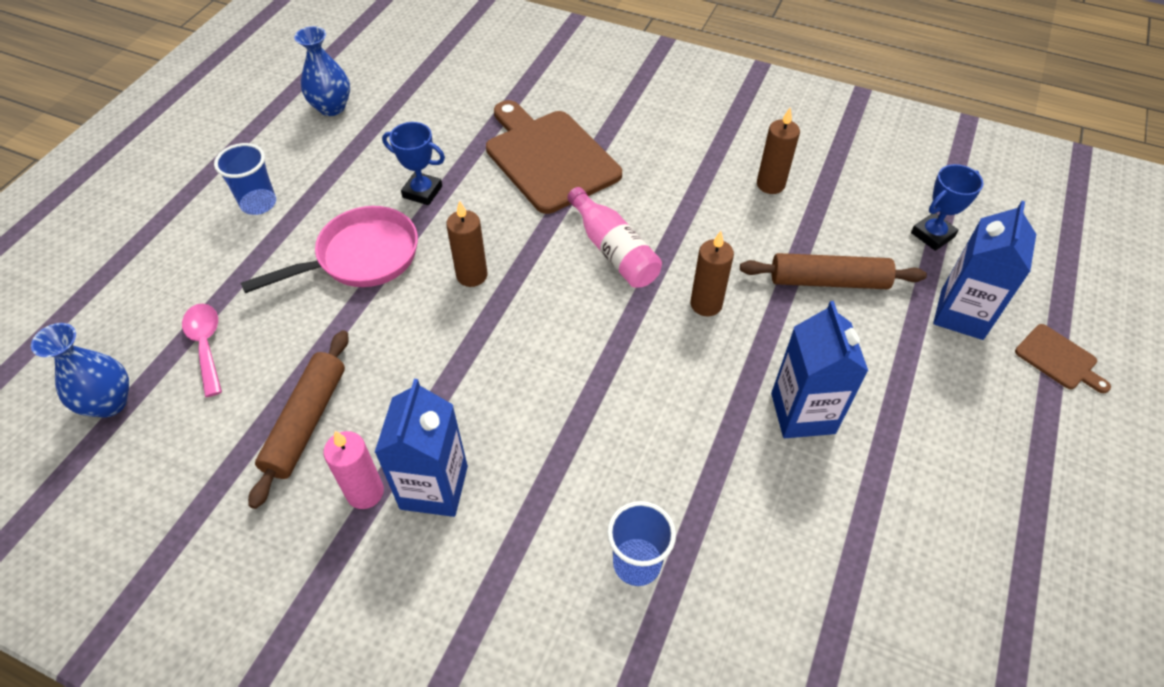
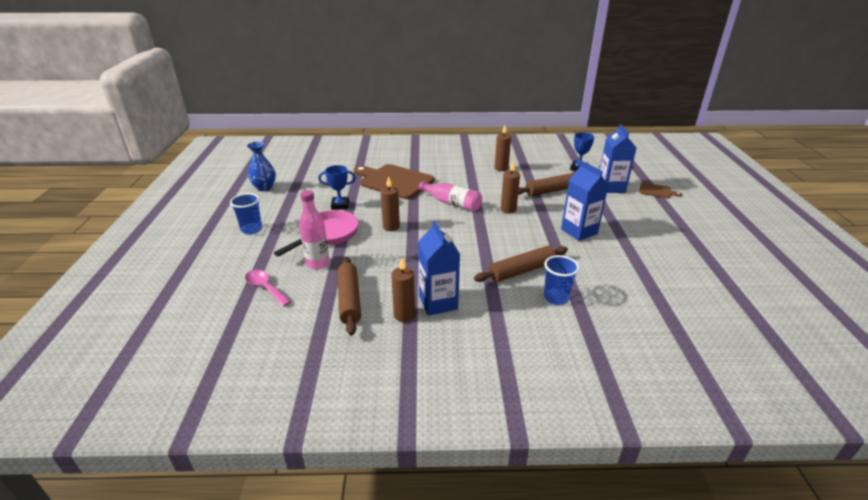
camera: 25 degrees left, 20 degrees down
blue vase [31,323,129,418] -> none
pink candle [324,431,384,509] -> brown candle [391,258,415,322]
none -> pink bottle [299,190,330,270]
none -> brown rolling pin [474,246,568,282]

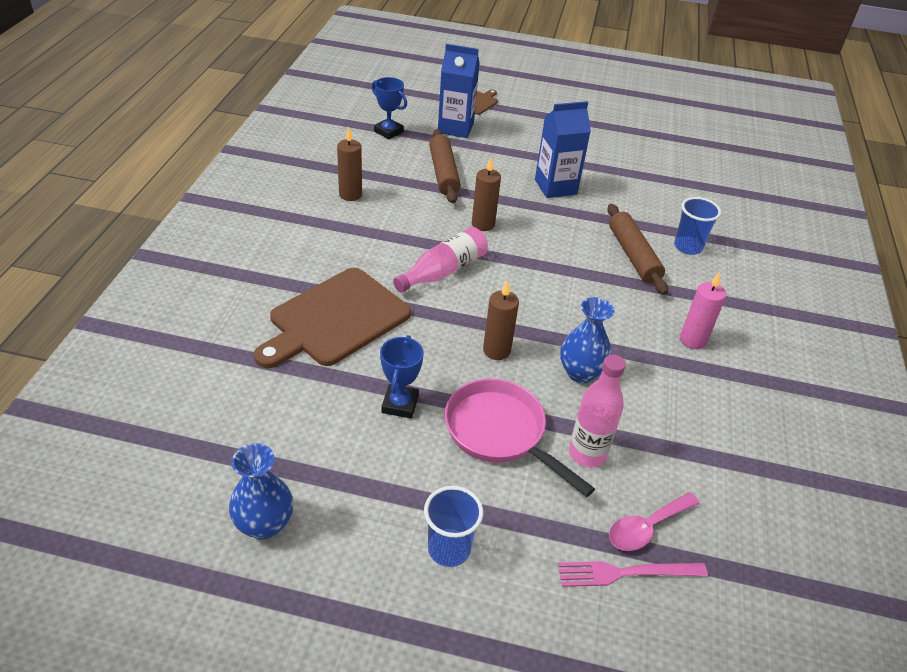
camera: 80 degrees left, 10 degrees up
brown rolling pin [337,256,361,335] -> none
brown candle [391,258,415,322] -> none
blue carton [418,221,460,316] -> pink candle [680,272,726,349]
none -> pink fork [558,561,708,587]
none -> blue vase [560,297,614,383]

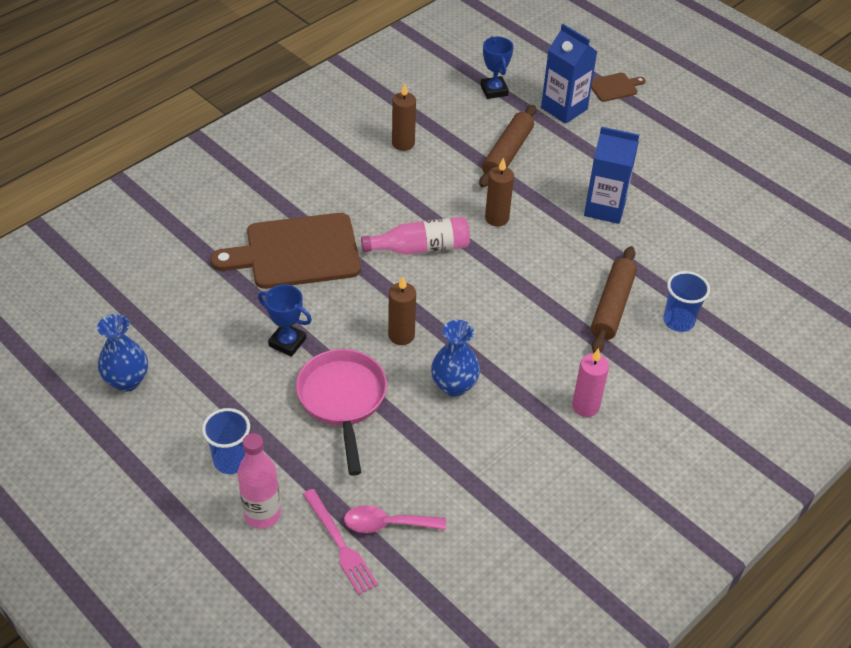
camera: 35 degrees right, 5 degrees up
blue trophy [380,335,424,419] -> blue trophy turned 75 degrees clockwise [258,284,312,357]
pink fork [558,561,708,587] -> pink fork turned 150 degrees counterclockwise [303,489,378,595]
pink bottle [569,355,626,467] -> pink bottle moved to [237,433,281,529]

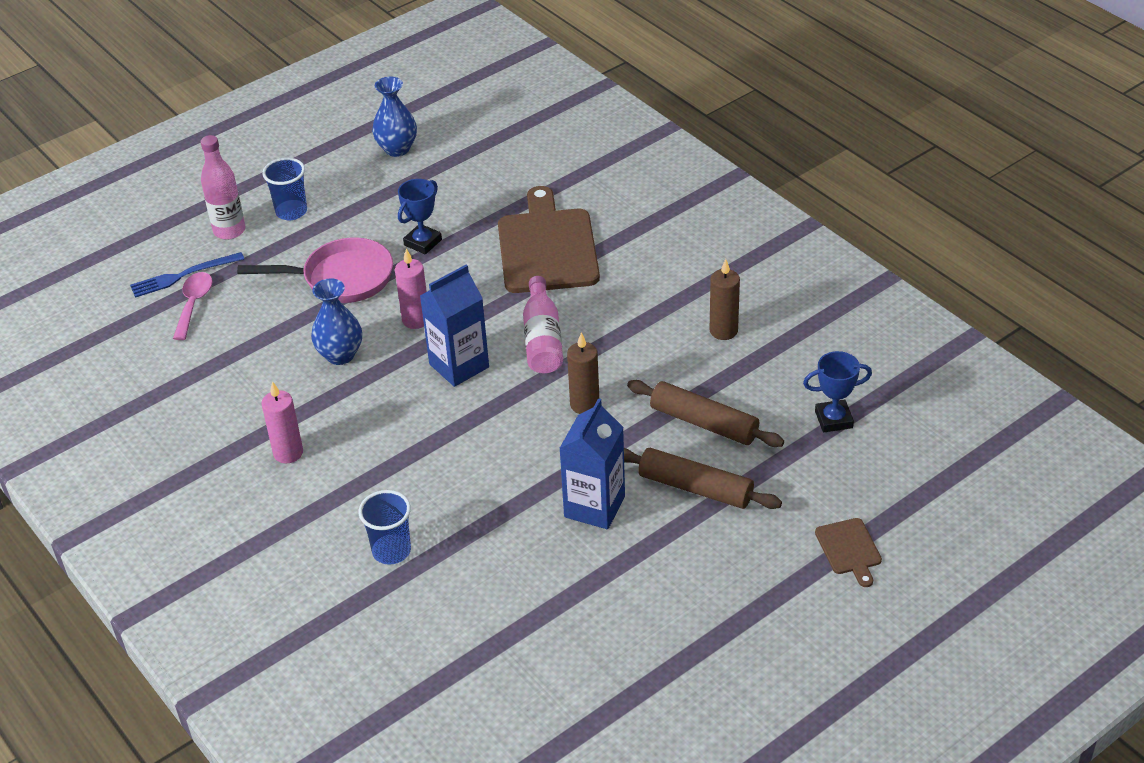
camera: 100 degrees right, 5 degrees down
pink fork [303,489,378,595] -> blue fork [130,252,244,298]
brown candle [388,276,416,345] -> pink candle [395,249,427,329]
blue carton [541,24,597,124] -> blue carton moved to [420,264,489,387]
brown rolling pin [591,246,637,353] -> brown rolling pin moved to [624,448,782,509]

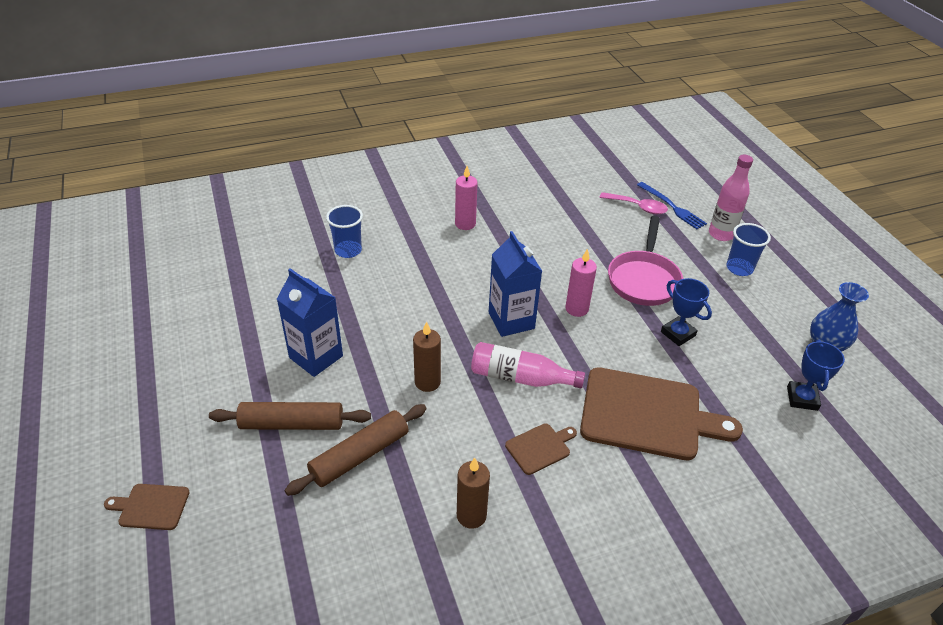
camera: 105 degrees right, 0 degrees up
blue fork [130,252,244,298] -> blue fork turned 150 degrees clockwise [637,182,707,229]
blue vase [311,279,362,365] -> none
brown rolling pin [624,448,782,509] -> brown rolling pin turned 45 degrees clockwise [209,402,371,430]
blue trophy [803,351,872,432] -> blue trophy moved to [787,339,845,411]
none -> brown cutting board [505,423,577,475]

